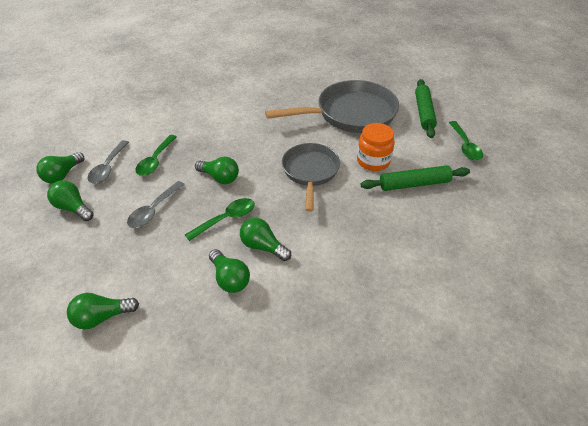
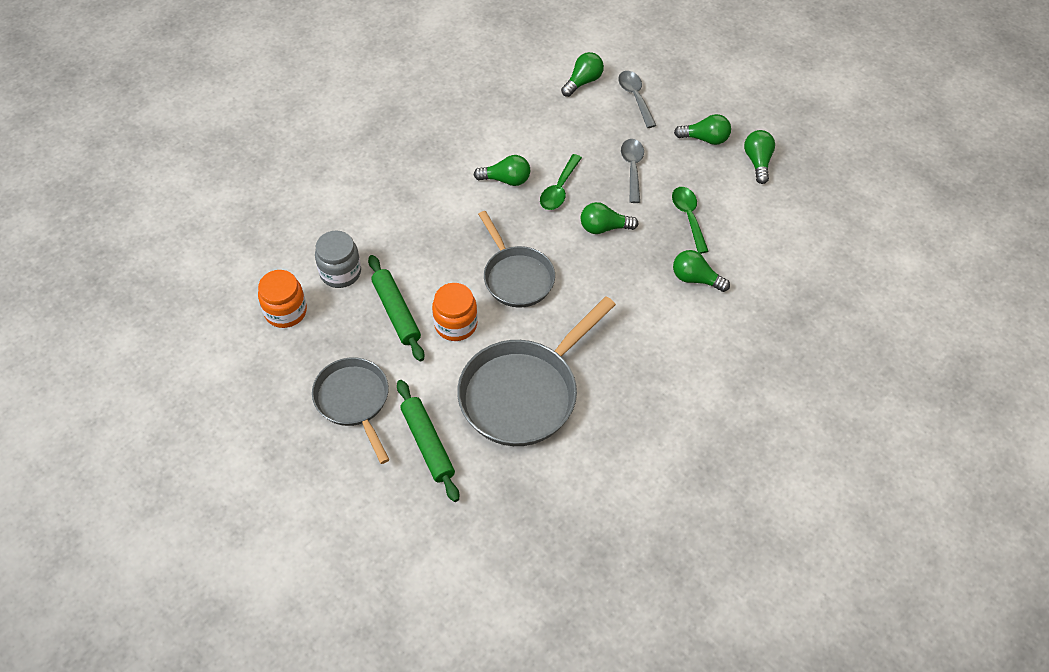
camera: 150 degrees right, 10 degrees up
grey spoon [88,140,129,183] -> grey spoon moved to [618,71,657,128]
green light bulb [209,249,250,293] -> green light bulb moved to [673,250,730,292]
green rolling pin [361,165,470,191] -> green rolling pin turned 75 degrees counterclockwise [368,255,424,361]
green spoon [449,121,483,161] -> grey pan [312,357,390,464]
none -> orange jar [258,270,307,328]
none -> grey jar [315,230,361,288]

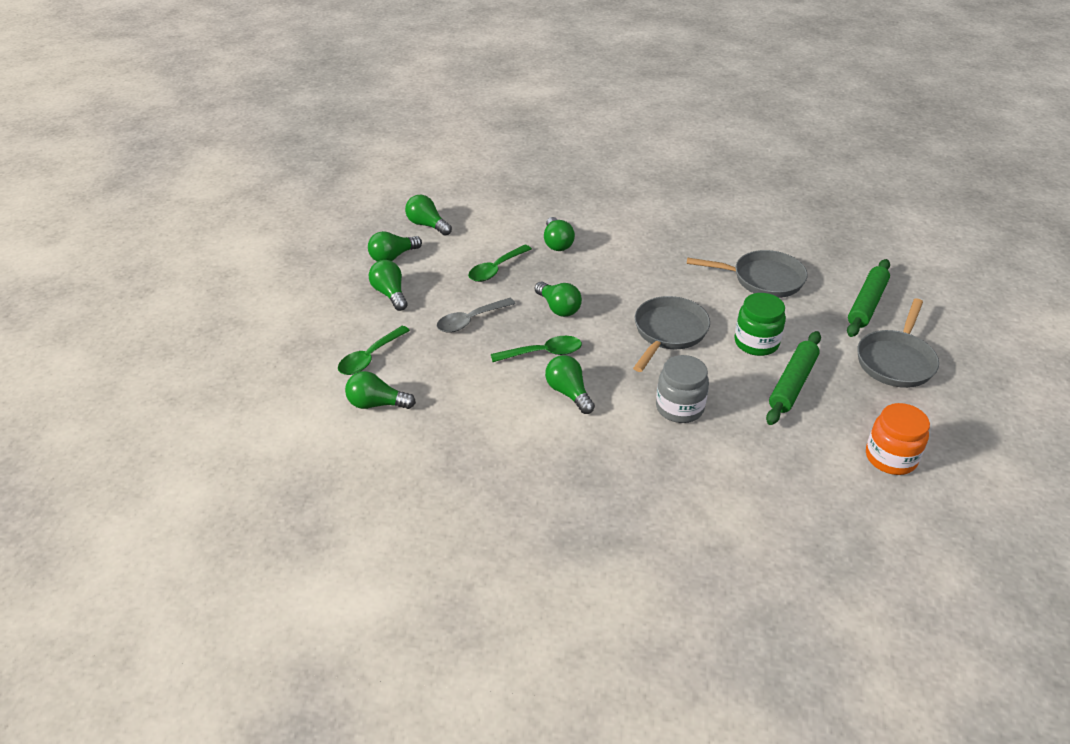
camera: 125 degrees left, 15 degrees down
grey jar [315,230,361,288] -> grey jar moved to [656,355,709,423]
orange jar [432,283,478,341] -> green jar [734,293,786,356]
grey pan [457,296,616,446] -> grey pan [687,250,807,298], size x0.64
grey spoon [618,71,657,128] -> green spoon [338,326,410,375]
none -> green light bulb [405,195,452,236]

